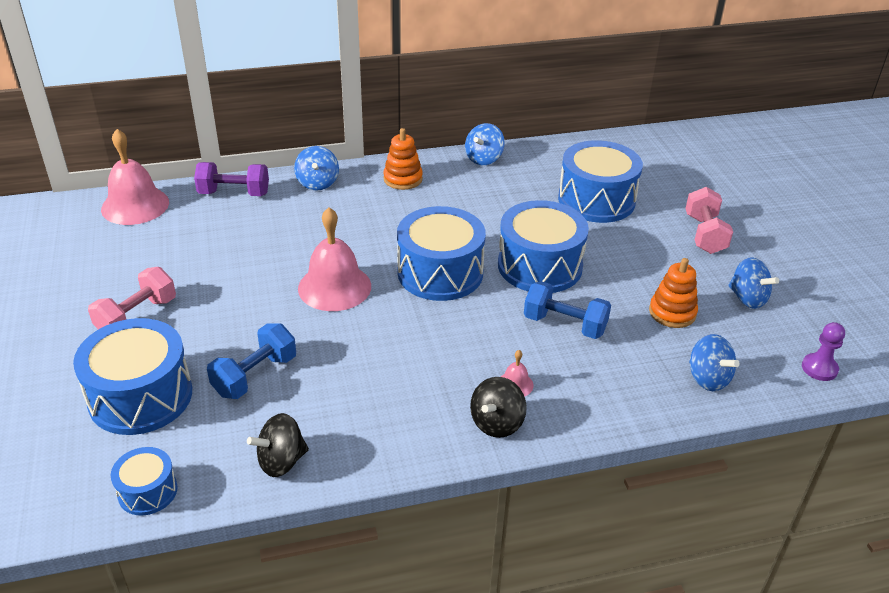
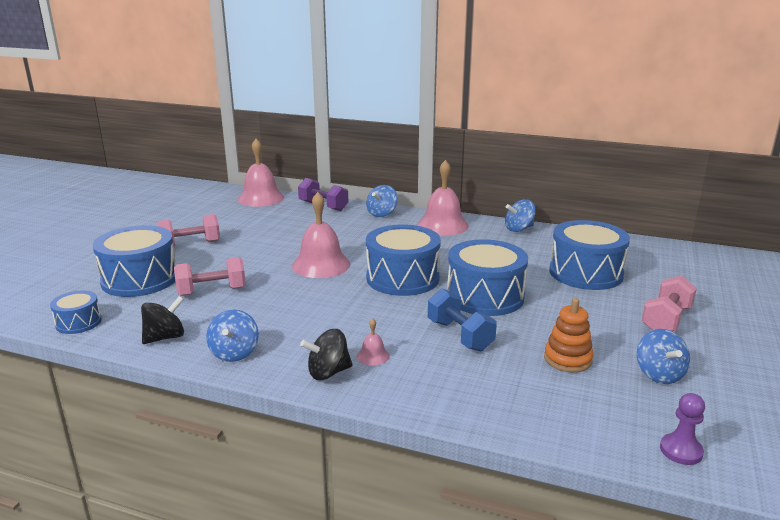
camera: 35 degrees right, 15 degrees down
blue dumbbell [207,323,296,399] -> pink dumbbell [174,257,246,296]
black spinning top [247,413,309,477] -> black spinning top turned 135 degrees clockwise [141,296,184,344]
orange stacking toy [383,128,423,190] -> pink bell [418,160,469,236]
blue spinning top [689,334,740,391] -> blue spinning top moved to [206,310,259,362]

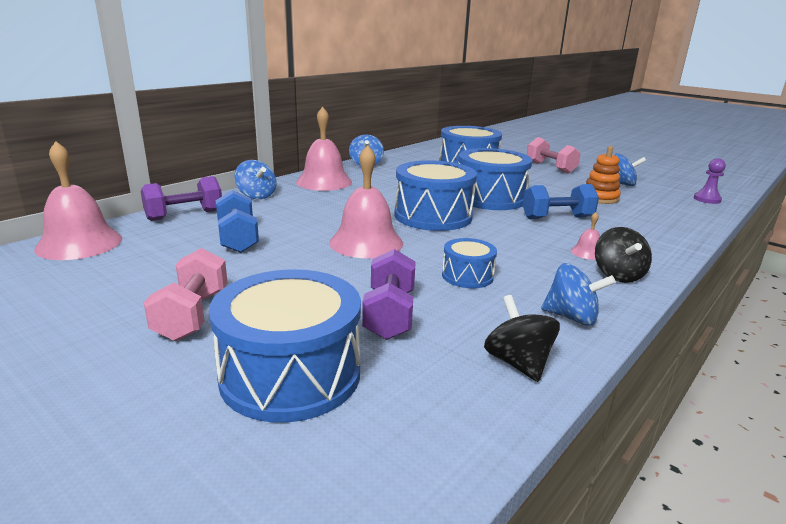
camera: 70 degrees left, 0 degrees up
blue drum [50,290,102,334] -> blue drum moved to [442,238,497,288]
pink dumbbell [174,257,246,296] -> purple dumbbell [362,249,416,340]
none -> blue dumbbell [216,190,259,253]

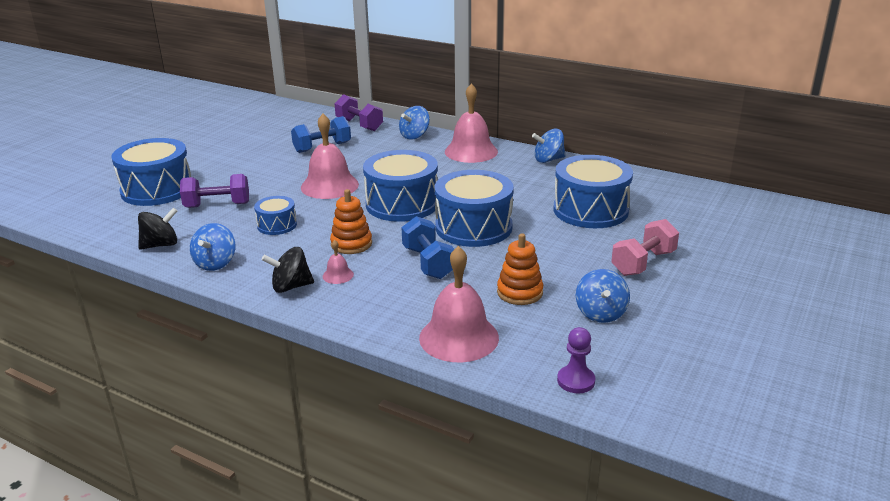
camera: 80 degrees right, 5 degrees up
pink bell [34,141,122,260] -> pink bell moved to [419,246,499,362]
pink dumbbell [144,248,228,341] -> none
none -> orange stacking toy [330,189,372,254]

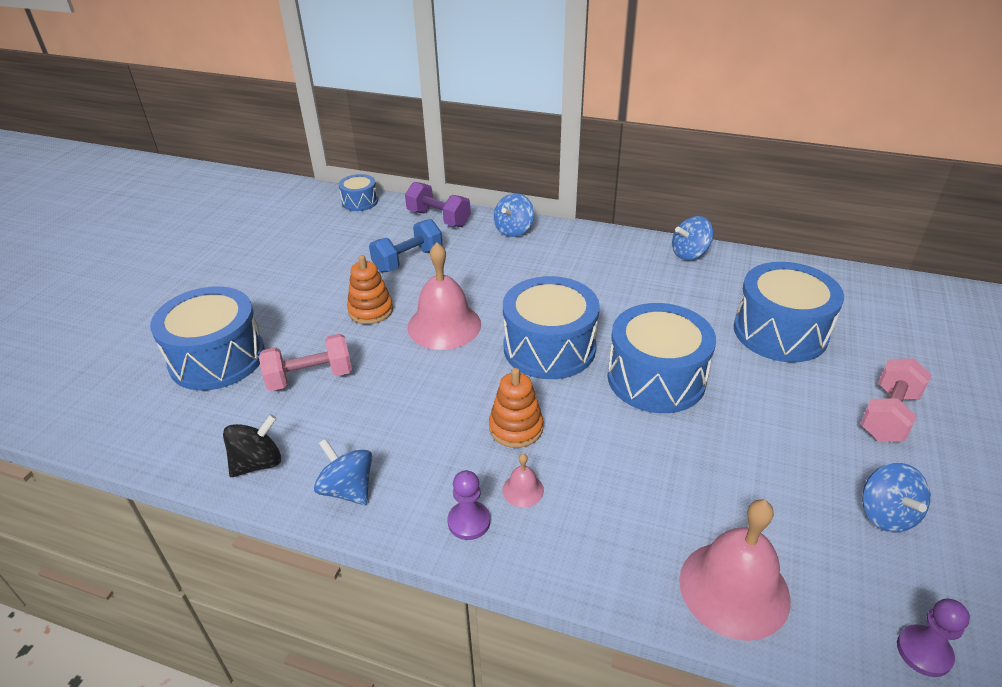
camera: 10 degrees left, 10 degrees up
purple dumbbell [180,174,249,208] -> pink dumbbell [259,334,352,391]
blue spinning top [190,223,236,271] -> blue spinning top turned 135 degrees clockwise [314,439,372,505]
blue drum [254,196,297,235] -> blue drum moved to [339,174,378,211]
black spinning top [262,247,314,293] -> purple pawn [447,470,490,540]
blue dumbbell [401,216,454,279] -> none
pink bell [445,83,498,163] -> none
orange stacking toy [497,233,543,305] -> orange stacking toy moved to [347,255,393,324]

